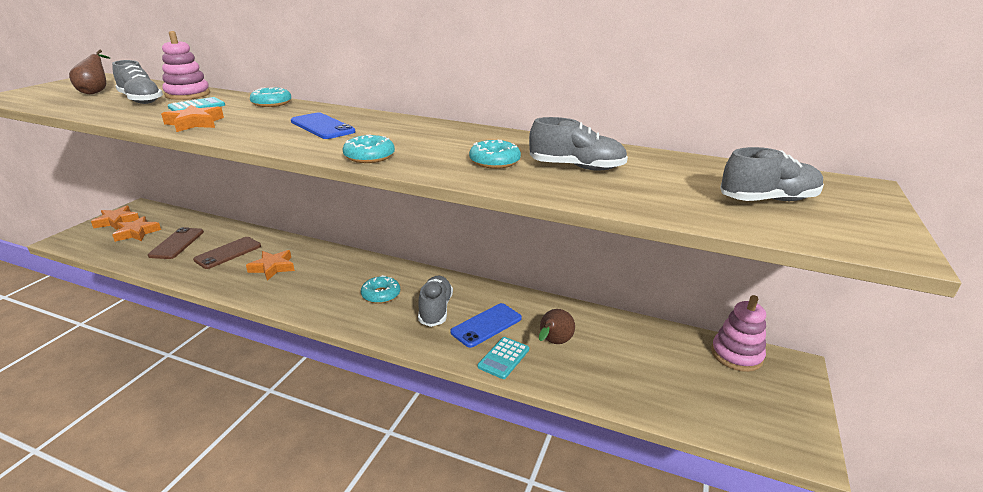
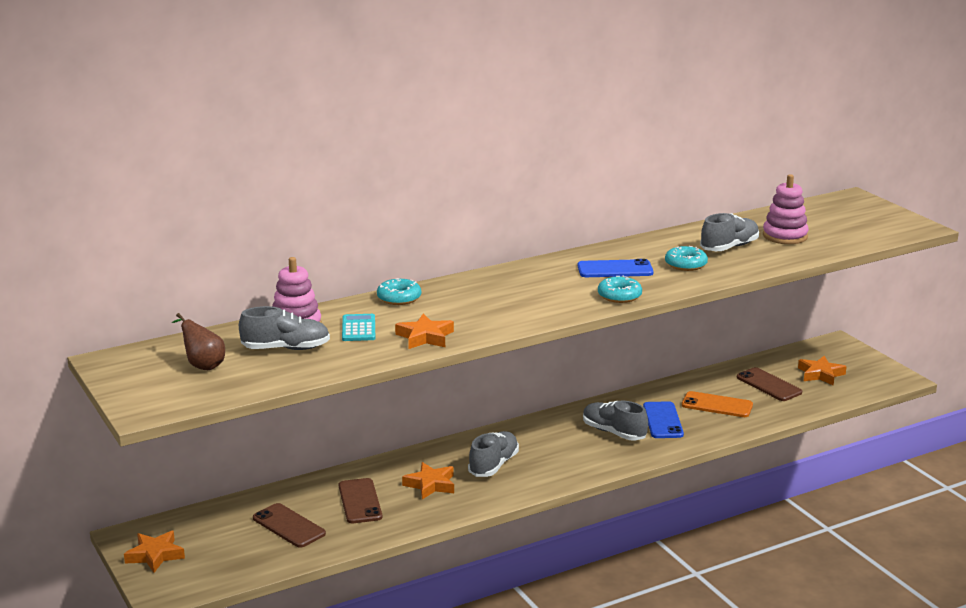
camera: 50 degrees left, 5 degrees down
orange star [112,216,161,242] -> orange star moved to [798,356,847,386]
blue phone [291,112,355,139] -> blue phone moved to [578,259,654,277]
turquoise donut [361,275,400,304] -> none
turquoise calculator [477,337,529,379] -> none
brown pear [539,309,575,344] -> orange phone [682,391,753,417]
pink stacking toy [711,295,766,372] -> pink stacking toy moved to [763,174,809,244]
grey shoe [720,147,824,201] -> grey shoe moved to [468,431,519,477]
none -> brown phone [737,367,802,401]

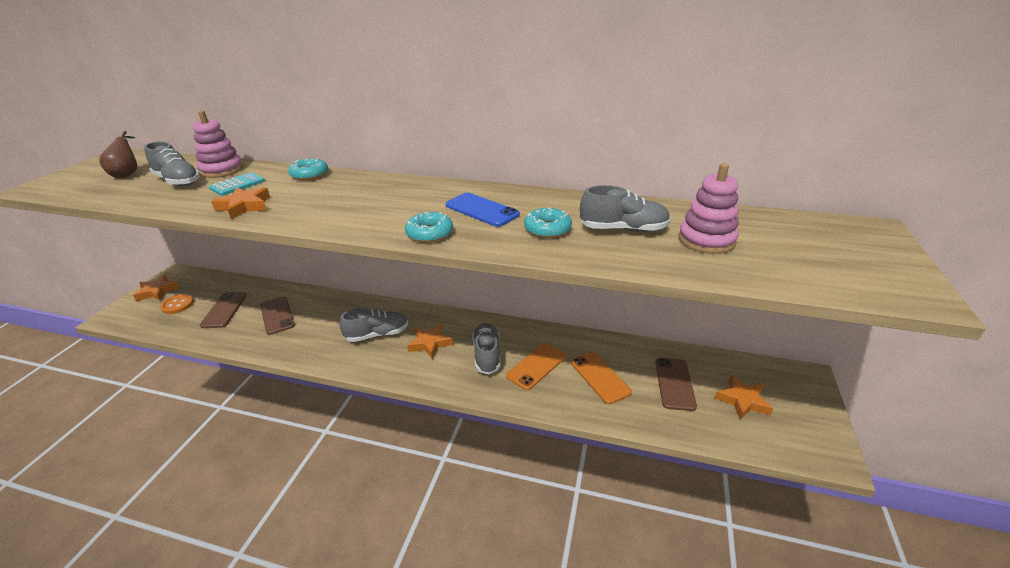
camera: 45 degrees right, 10 degrees up
brown phone [339,478,382,523] -> brown phone turned 60 degrees counterclockwise [260,297,295,335]
orange star [402,462,454,500] -> orange star moved to [407,323,453,359]
blue phone [643,401,684,438] -> orange phone [506,343,566,390]
none -> orange button [160,294,194,314]

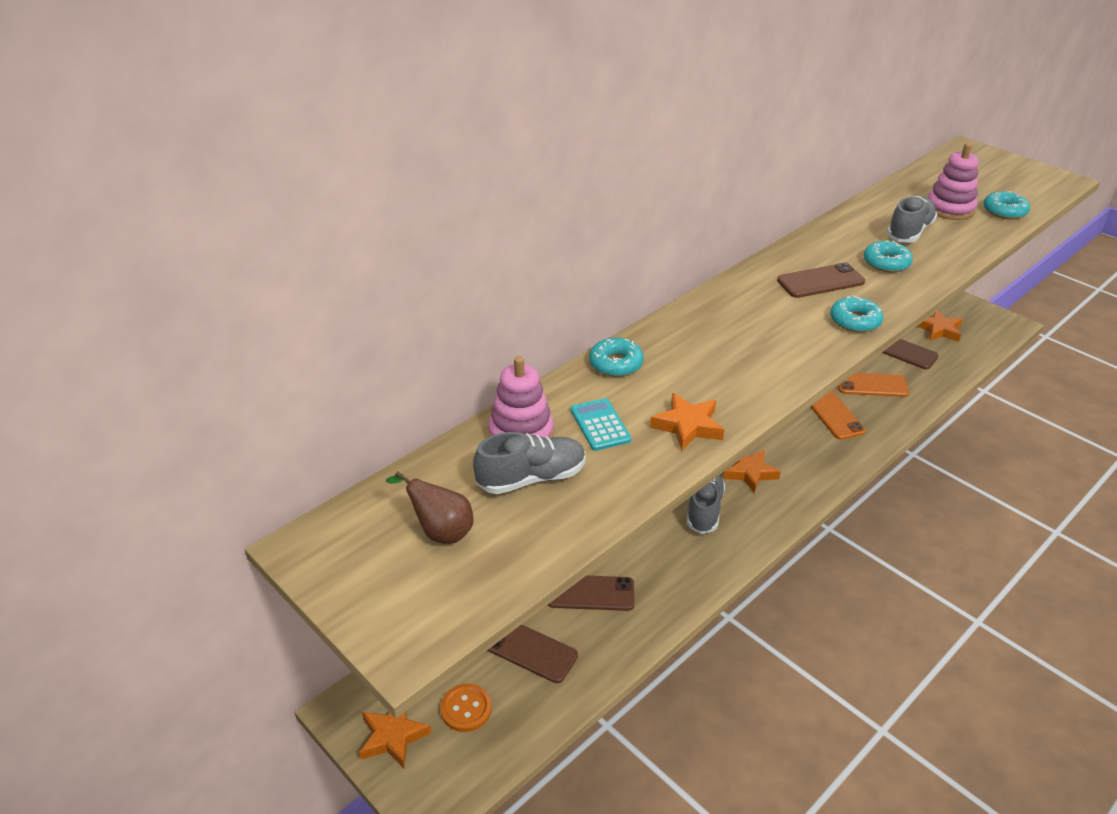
camera: 60 degrees left, 5 degrees up
blue phone [445,193,520,227] -> brown phone [777,263,865,298]
grey shoe [472,323,501,374] -> none
none -> turquoise donut [983,191,1030,219]

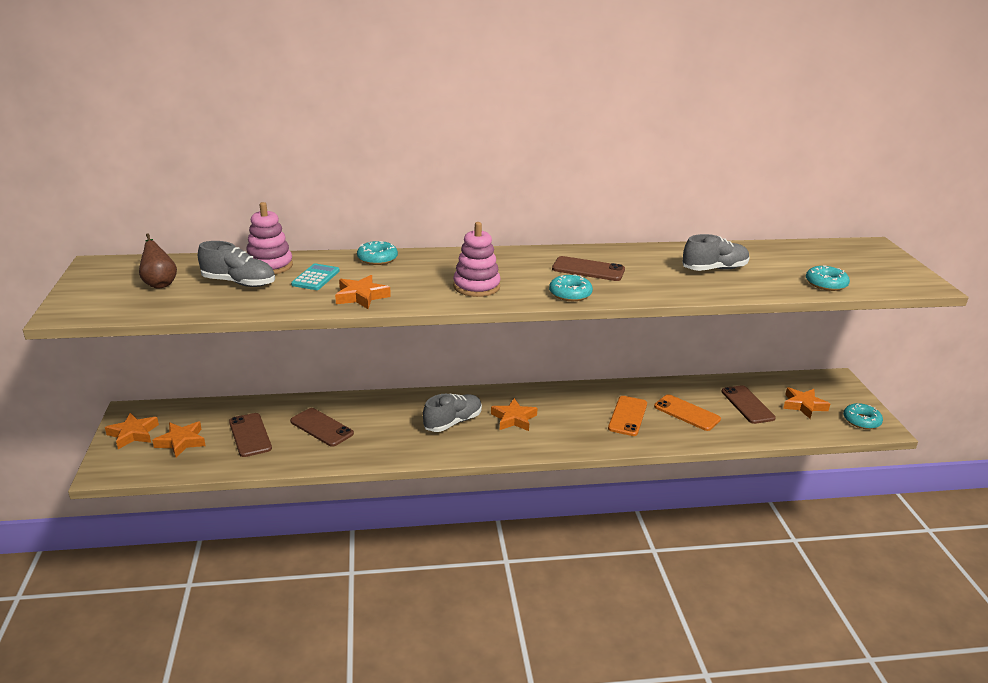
camera: 35 degrees right, 10 degrees down
orange button [440,684,492,732] -> orange star [152,421,206,458]
turquoise donut [863,240,913,273] -> turquoise donut moved to [843,403,883,429]
pink stacking toy [928,143,979,220] -> pink stacking toy moved to [453,222,501,297]

